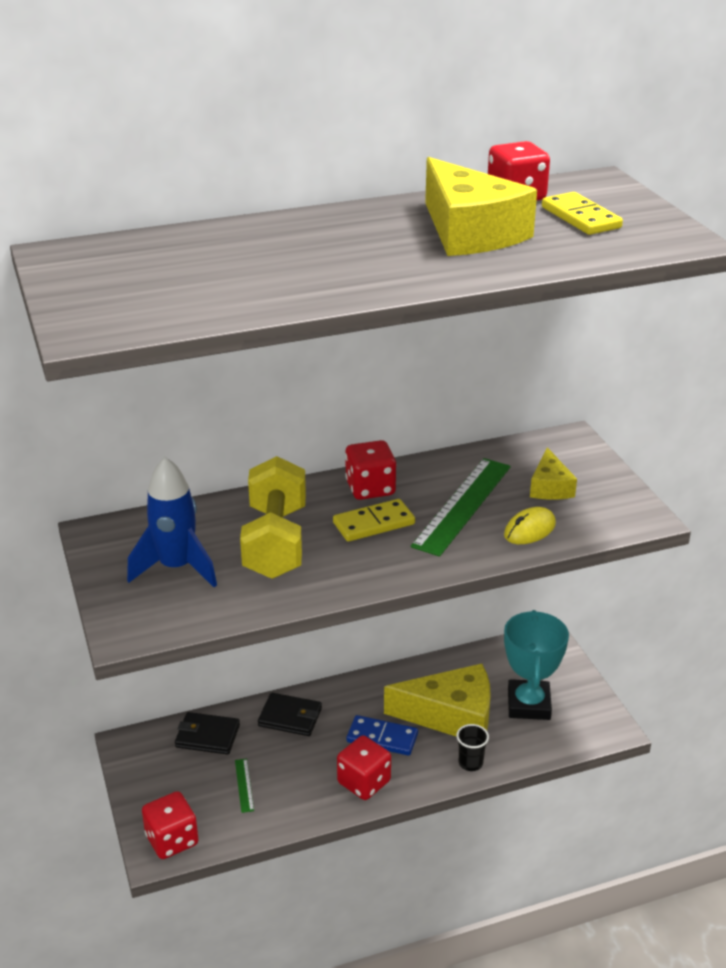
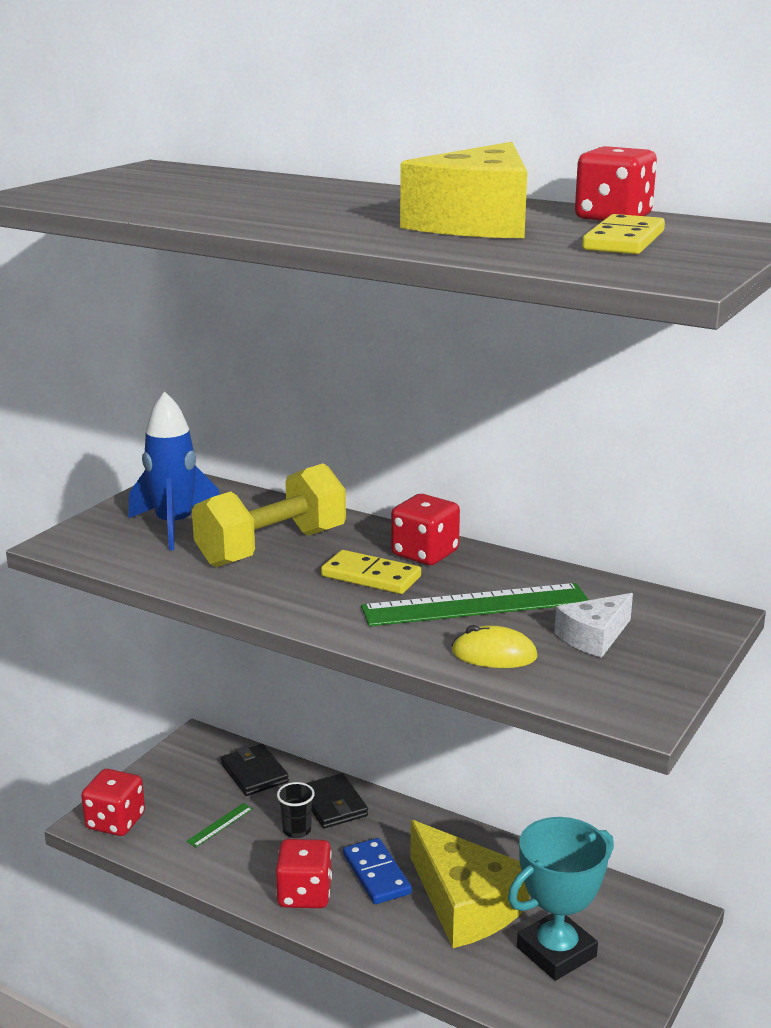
camera: 50 degrees right, 10 degrees down
black cup [456,724,489,771] -> black cup moved to [277,782,315,838]
yellow cheese [530,447,577,500] -> white cheese [555,593,633,658]

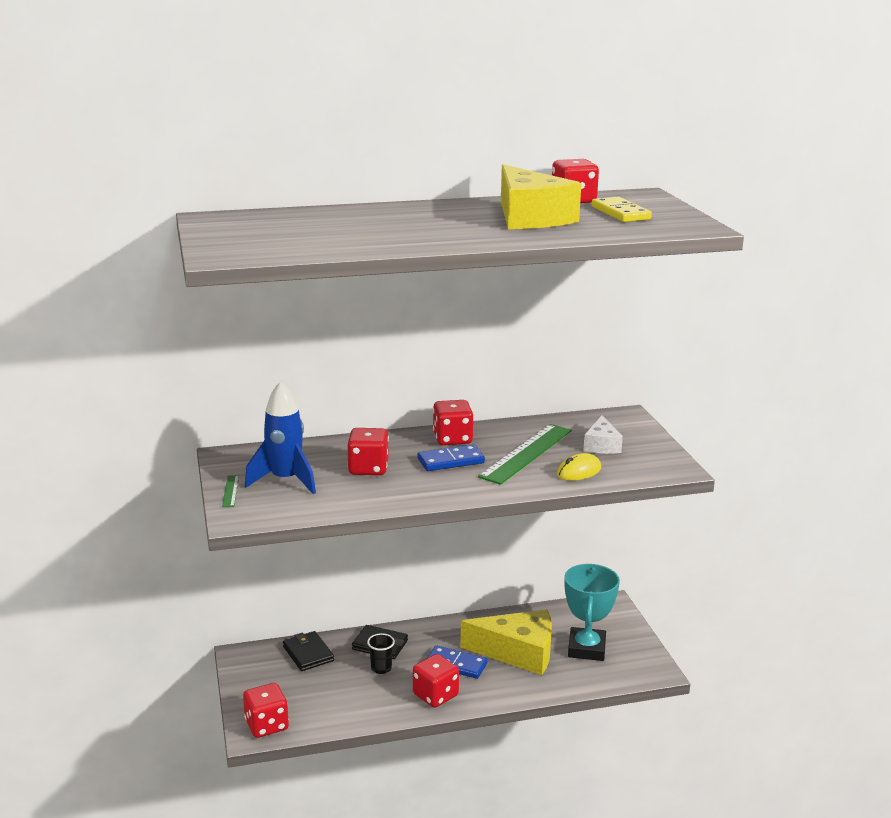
camera: 45 degrees left, 0 degrees up
green ruler [186,803,253,847] -> green ruler moved to [222,475,239,507]
yellow dumbbell [192,463,346,567] -> red dice [347,428,389,475]
black wallet [221,744,289,796] -> black wallet turned 45 degrees clockwise [283,631,334,671]
yellow domino [321,550,421,594] -> blue domino [418,444,485,471]

